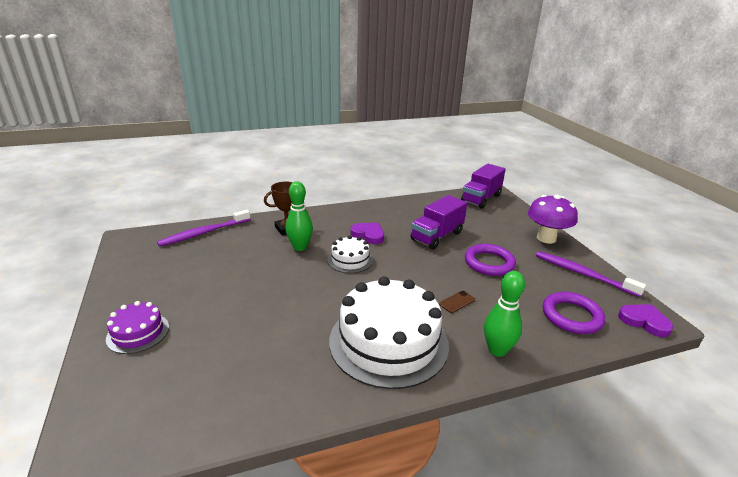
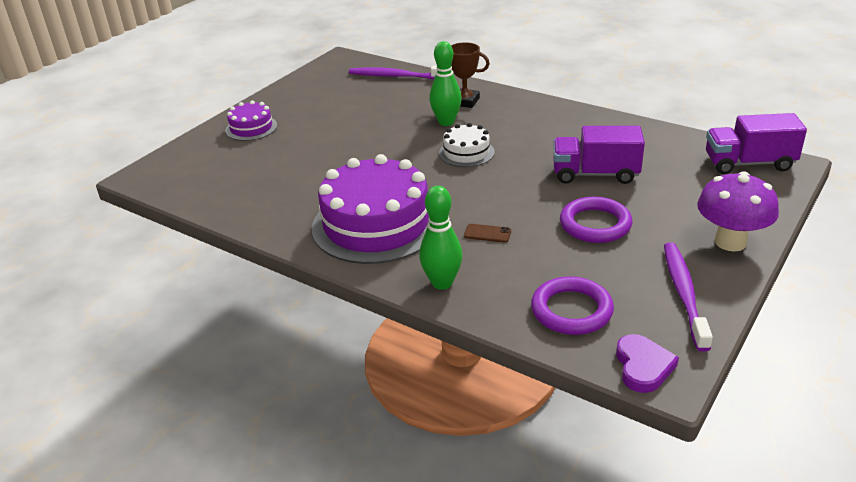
camera: 55 degrees right, 5 degrees up
white cake [329,276,449,389] -> purple cake [312,154,429,264]
purple heart [350,223,384,244] -> none

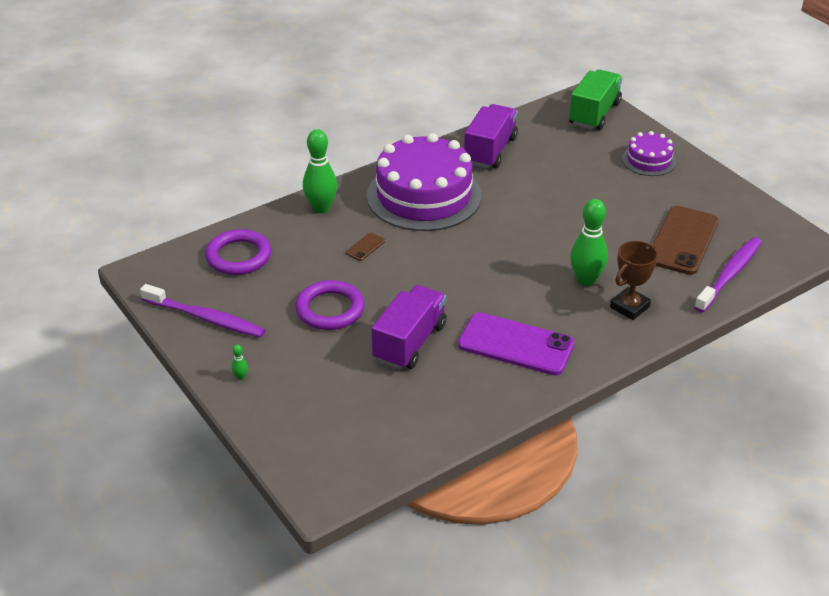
camera: 110 degrees right, 5 degrees up
white cake [439,123,495,167] -> none
purple heart [616,334,679,393] -> none
purple mushroom [697,171,779,251] -> green bowling pin [232,345,248,380]
purple truck [706,113,807,174] -> purple truck moved to [464,104,518,168]
none -> purple phone [458,312,575,375]
none -> green truck [569,70,623,130]
none -> brown phone [653,206,719,275]

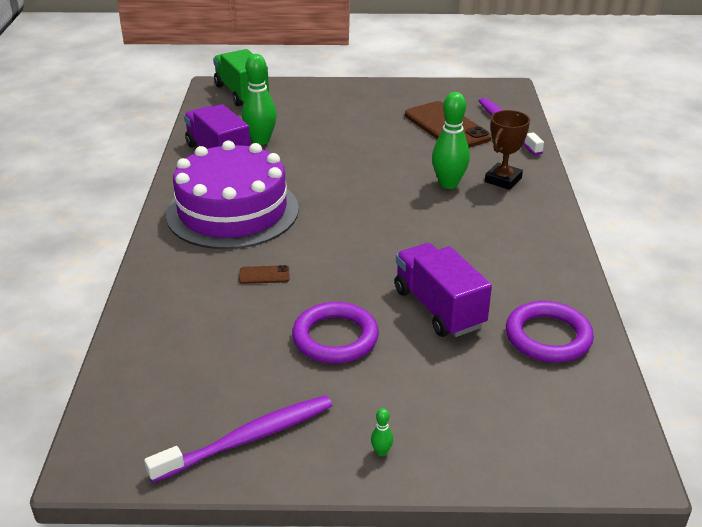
camera: 55 degrees left, 5 degrees down
purple ring [205,229,271,275] -> purple ring moved to [506,301,594,363]
green bowling pin [303,129,338,213] -> green bowling pin moved to [242,54,277,145]
brown phone [346,233,385,261] -> brown phone turned 75 degrees counterclockwise [239,265,289,284]
purple phone [458,312,575,375] -> none
brown trophy [610,241,658,320] -> brown trophy turned 45 degrees clockwise [485,110,530,190]
purple cake [622,131,676,176] -> none

